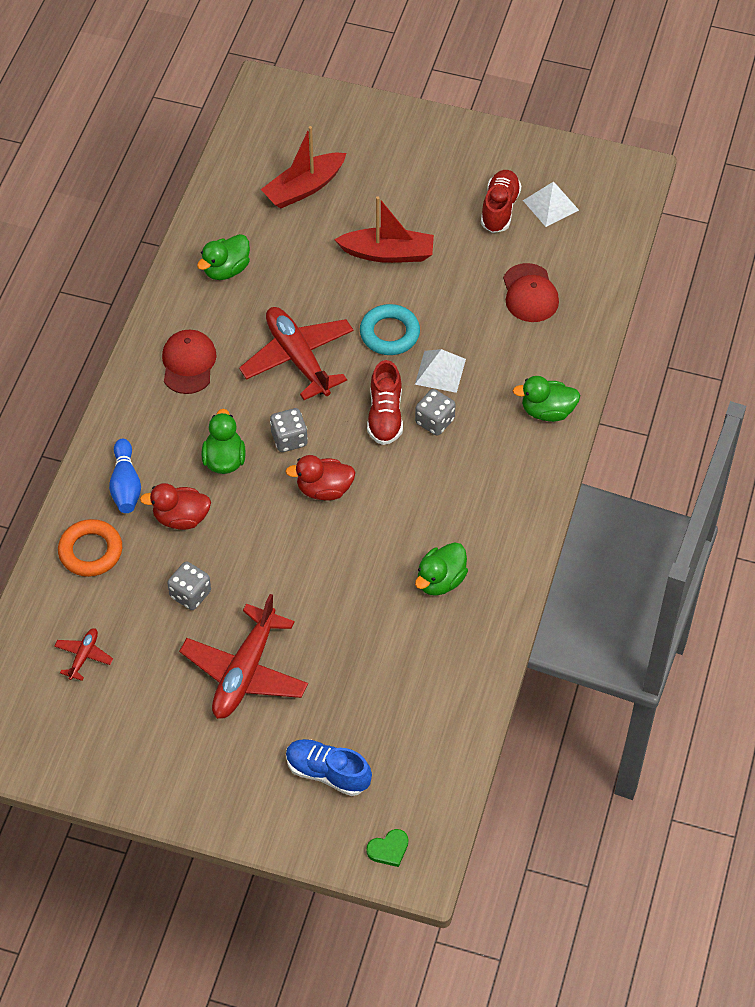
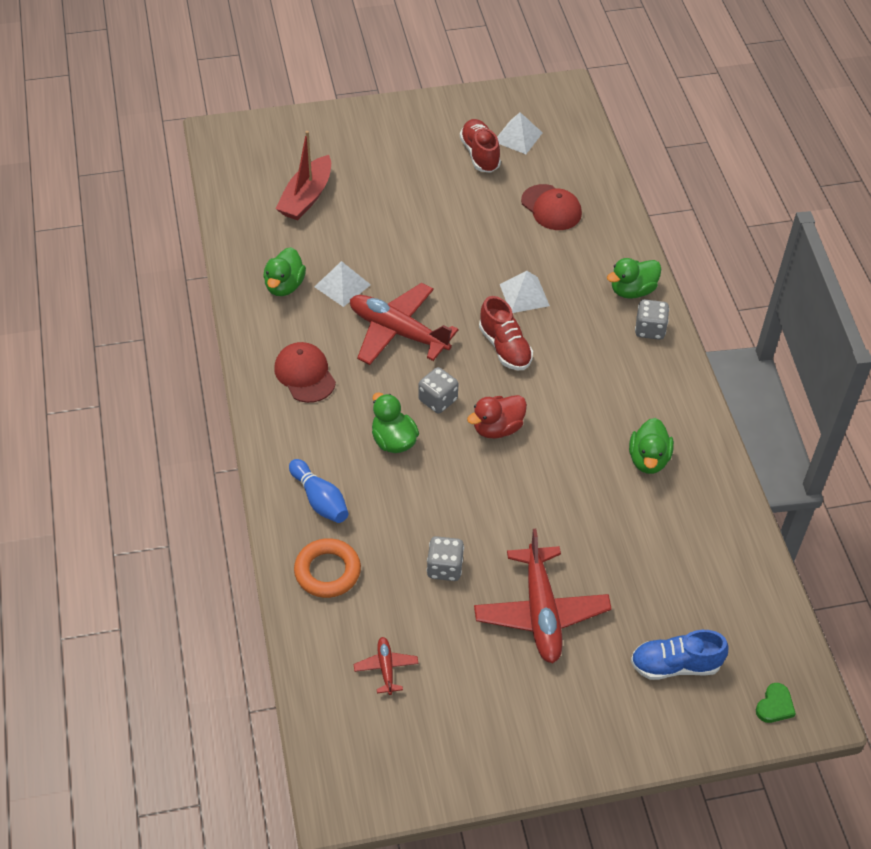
camera: 30 degrees left, 5 degrees down
red duck [140,483,211,530] -> none
red boat [334,196,434,263] -> none
turquoise ring [360,304,420,355] -> none
grey dice [415,389,455,436] -> grey dice moved to [635,299,669,340]
none -> white pyramid [314,261,371,307]

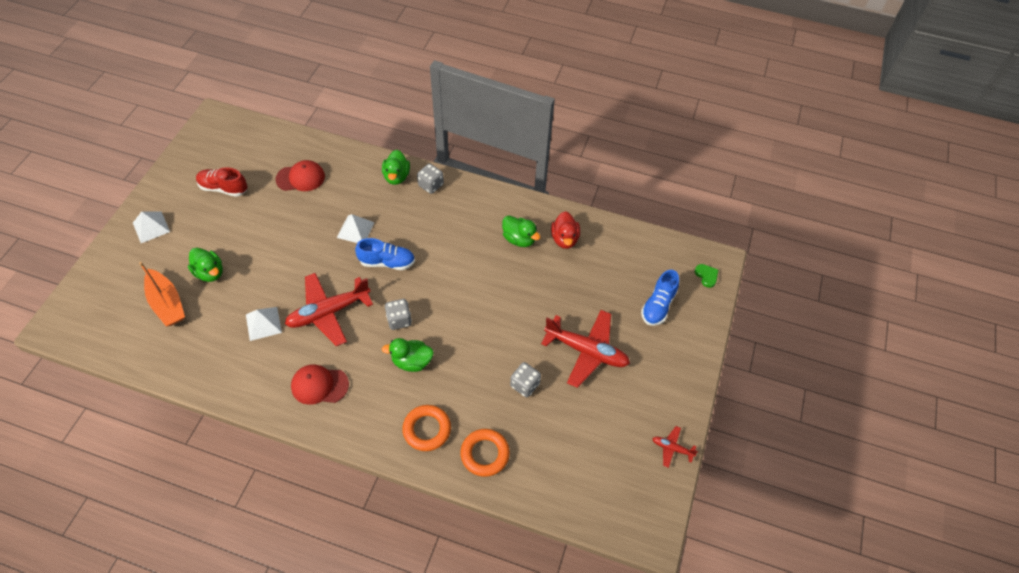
camera: 60 degrees left, 5 degrees up
green duck [263,247,306,296] -> green duck moved to [188,248,223,282]
red boat [275,131,331,221] -> orange boat [139,262,185,327]
blue bowling pin [289,459,349,523] -> orange ring [402,405,451,451]
red plane [354,637,419,695] -> red plane moved to [652,426,698,468]
red duck [467,395,527,439] -> red duck moved to [551,211,580,249]
red shoe [479,296,533,370] -> blue shoe [355,238,415,270]
white pyramid [497,112,543,154] -> white pyramid moved to [133,211,170,243]

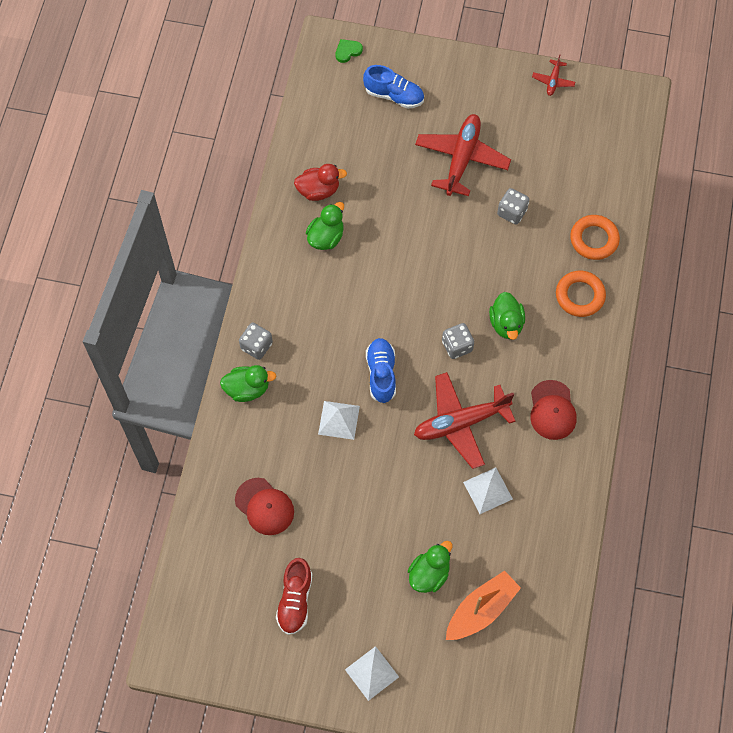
camera: 95 degrees left, 10 degrees up
red cap [275,160,325,191] -> red cap turned 150 degrees clockwise [235,478,294,535]
red plane [285,273,373,346] -> red plane turned 105 degrees clockwise [414,372,515,469]

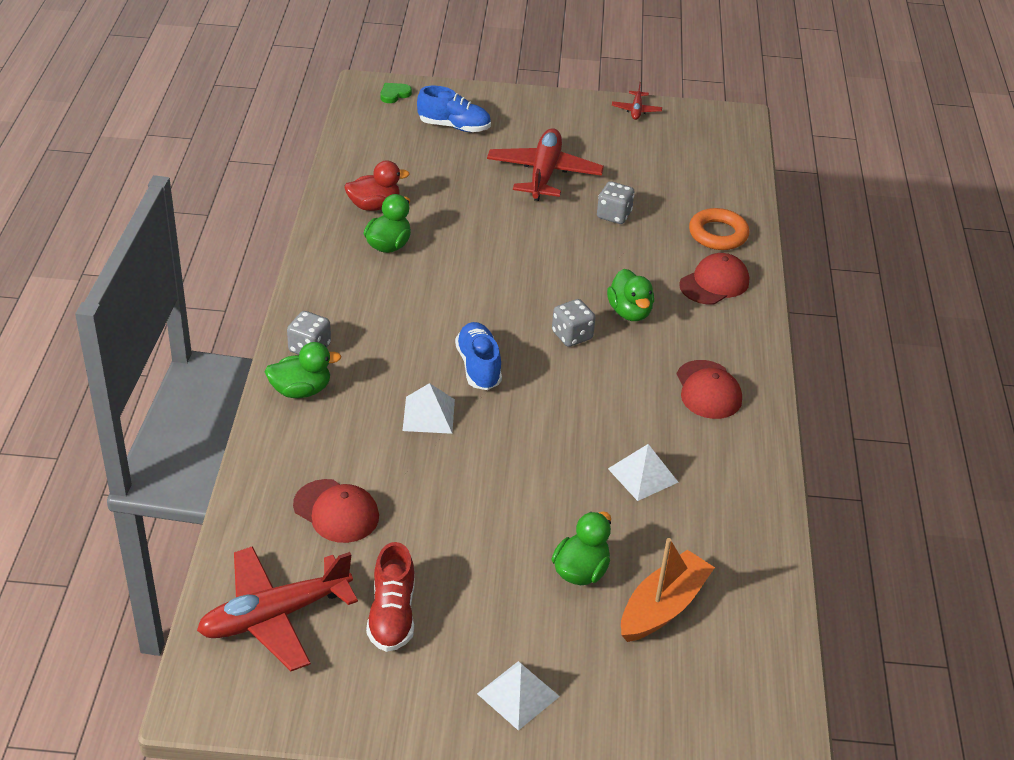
camera: 10 degrees left, 25 degrees down
red plane [414,372,515,469] -> red plane moved to [197,546,358,671]
orange ring [556,271,606,317] -> red cap [679,253,749,305]

